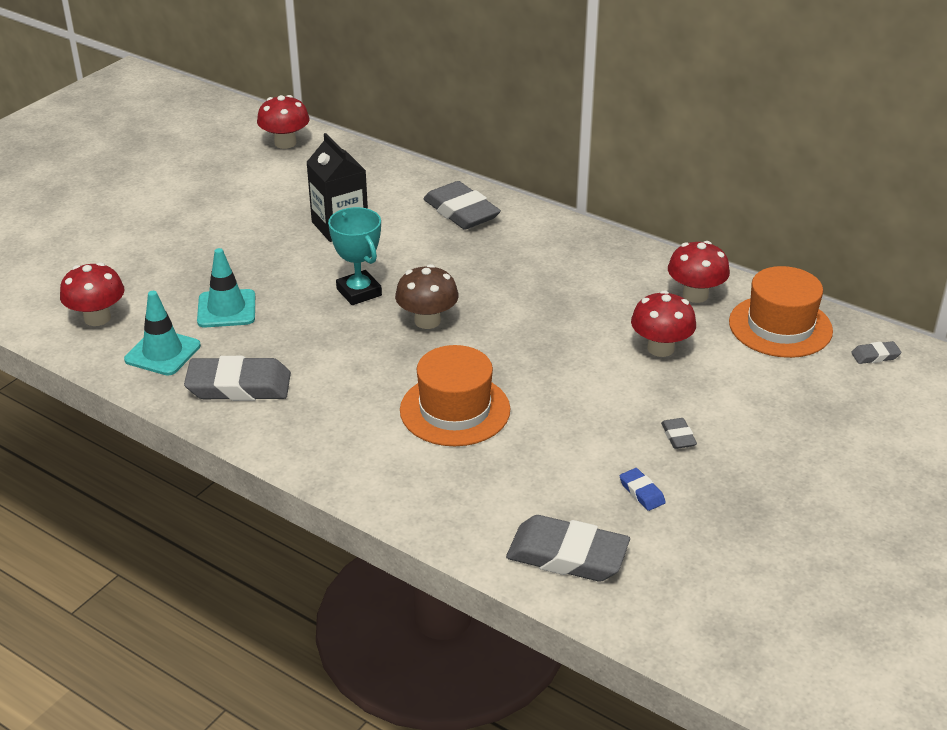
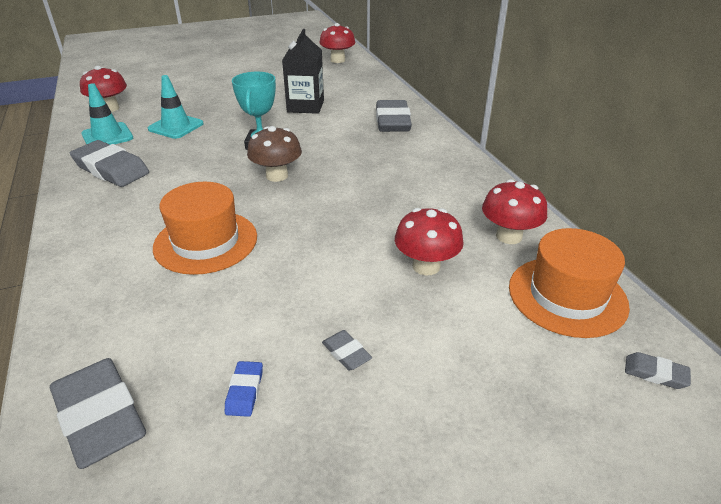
camera: 35 degrees right, 0 degrees up
grey eraser [661,418,697,449] -> grey eraser turned 60 degrees counterclockwise [322,330,372,371]

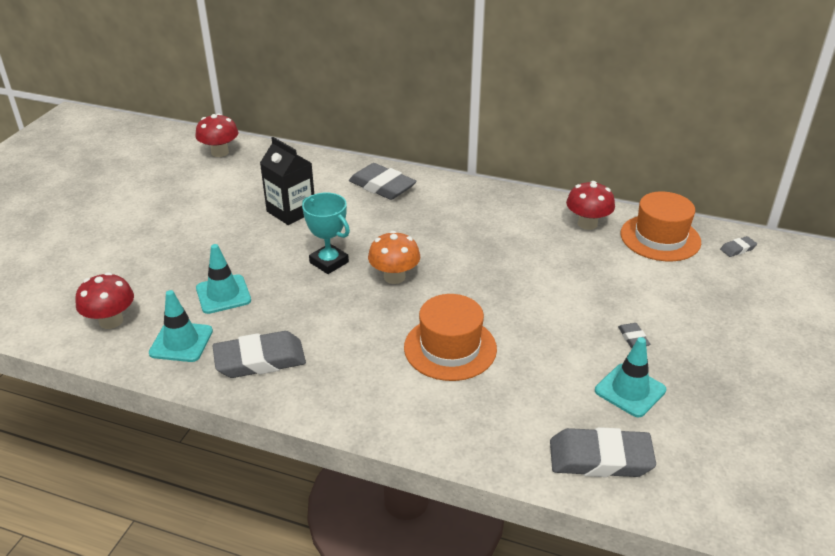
camera: 50 degrees left, 0 degrees up
blue eraser [225,361,263,417] -> turquoise traffic cone [595,337,666,417]
brown mushroom [247,126,302,182] -> orange mushroom [368,231,420,284]
grey eraser [322,330,372,371] -> grey eraser turned 75 degrees clockwise [618,323,650,348]
red mushroom [395,208,464,275] -> none

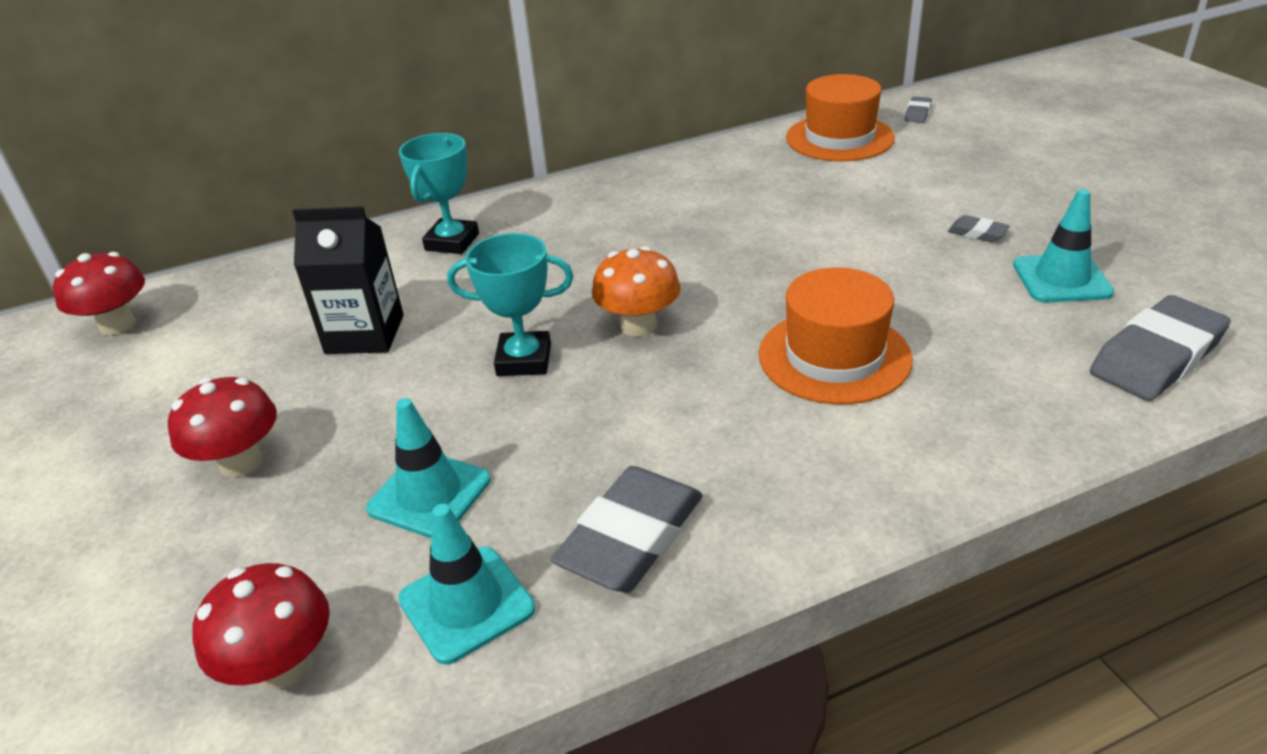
camera: 40 degrees left, 0 degrees up
grey eraser [349,163,417,200] -> turquoise trophy [399,133,479,254]
red mushroom [566,181,615,230] -> red mushroom moved to [168,377,277,477]

